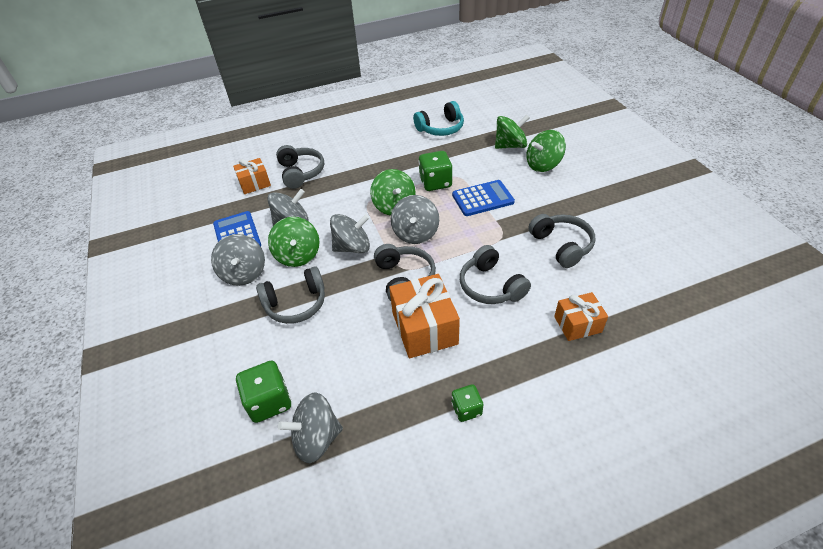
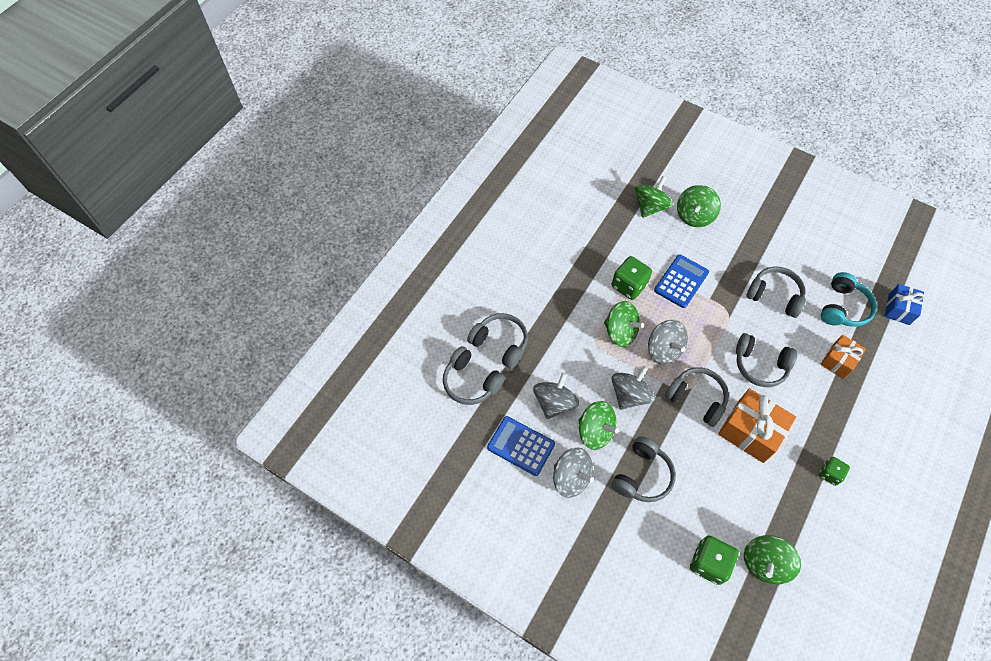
camera: 40 degrees left, 15 degrees up
orange gift [233,158,271,194] -> grey headphones [443,346,505,405]
grey spinning top [278,392,343,463] -> green spinning top [744,535,801,584]
turquoise headphones [413,101,464,136] -> turquoise headphones moved to [821,272,877,327]
none -> blue gift [884,284,924,325]

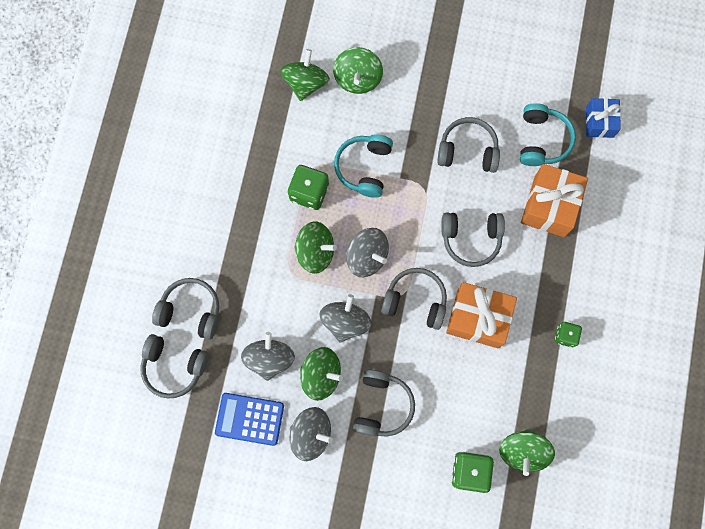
camera: 20 degrees left, 15 degrees up
blue calculator [654,254,709,308] -> turquoise headphones [334,134,393,198]
orange gift [820,335,866,379] -> orange gift [521,164,588,237], size x1.63

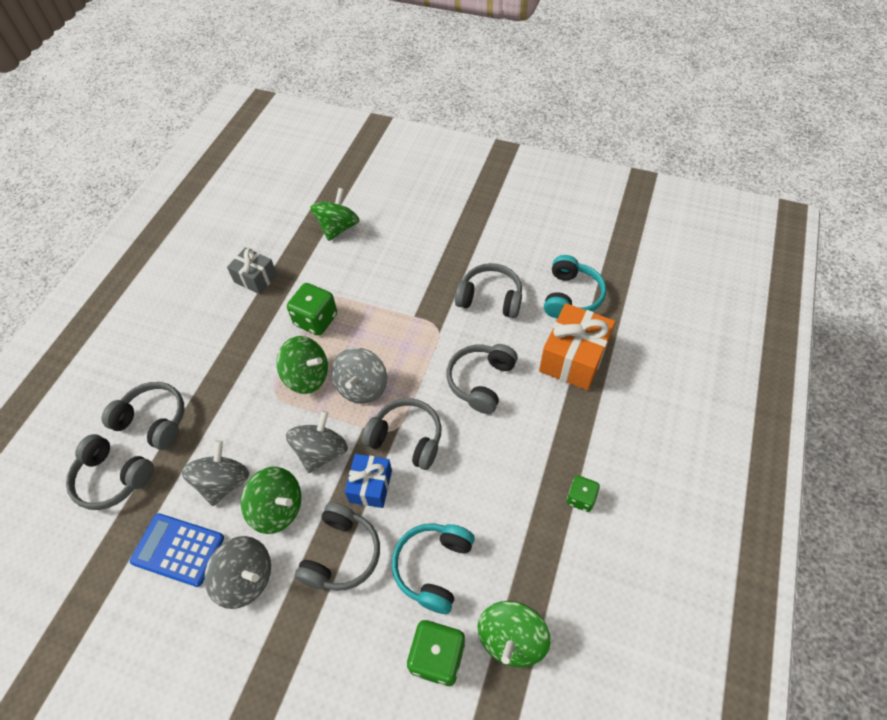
camera: 10 degrees right, 20 degrees down
green spinning top [333,47,383,94] -> none
turquoise headphones [334,134,393,198] -> turquoise headphones moved to [392,523,475,614]
grey spinning top [346,228,389,277] -> grey spinning top turned 60 degrees clockwise [331,347,387,404]
grey headphones [441,213,505,267] -> grey headphones turned 105 degrees clockwise [446,344,518,414]
orange gift [446,282,517,348] -> none
blue gift [586,98,621,138] -> blue gift moved to [345,454,392,508]
none -> grey gift [227,248,277,294]

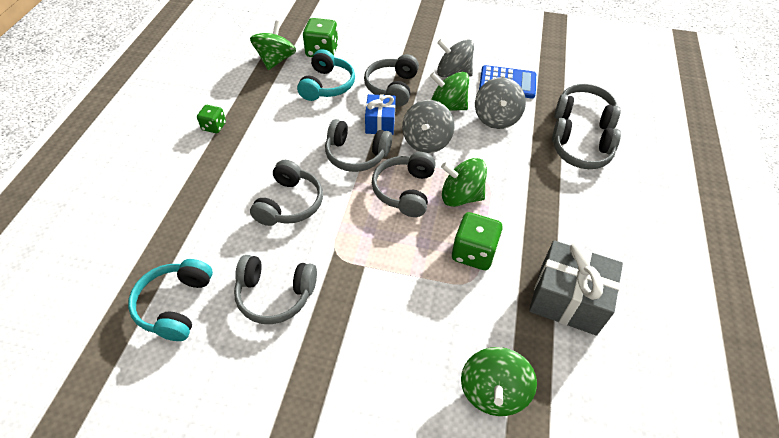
camera: 170 degrees right, 5 degrees down
grey gift [227,248,277,294] -> grey gift [529,240,623,336], size x1.63
grey spinning top [331,347,387,404] -> grey headphones [372,152,436,217]
orange gift [539,303,615,390] -> none

